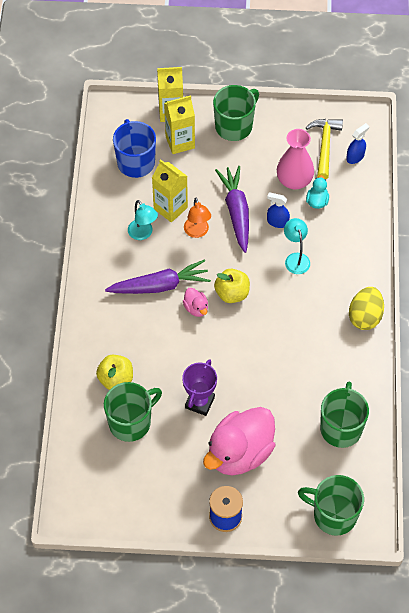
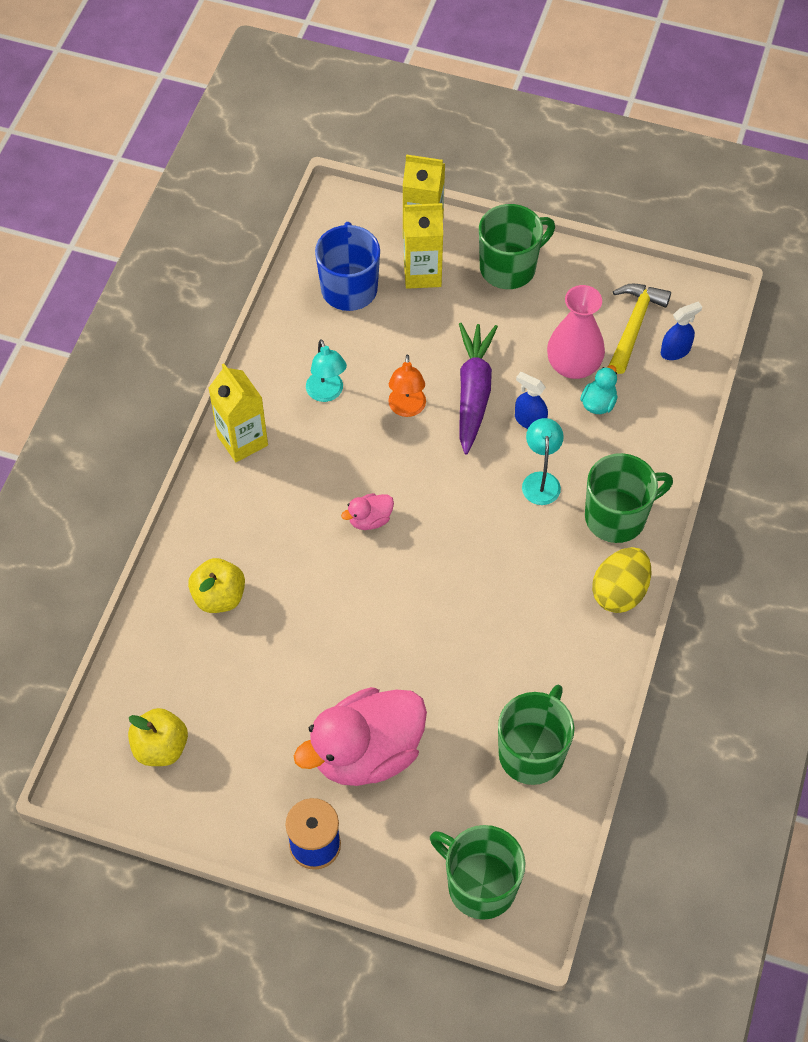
camera: 15 degrees right, 0 degrees up
green mug [104,382,162,442] -> green mug moved to [585,453,673,543]
purple carrot [105,259,211,294] -> none
yellow carton [152,159,188,222] -> yellow carton moved to [209,364,268,462]
purple trophy [182,359,217,416] -> none
pink duck [183,288,208,317] -> pink duck turned 75 degrees clockwise [341,493,394,530]
yellow apple [214,269,250,303] -> yellow apple moved to [128,708,188,766]

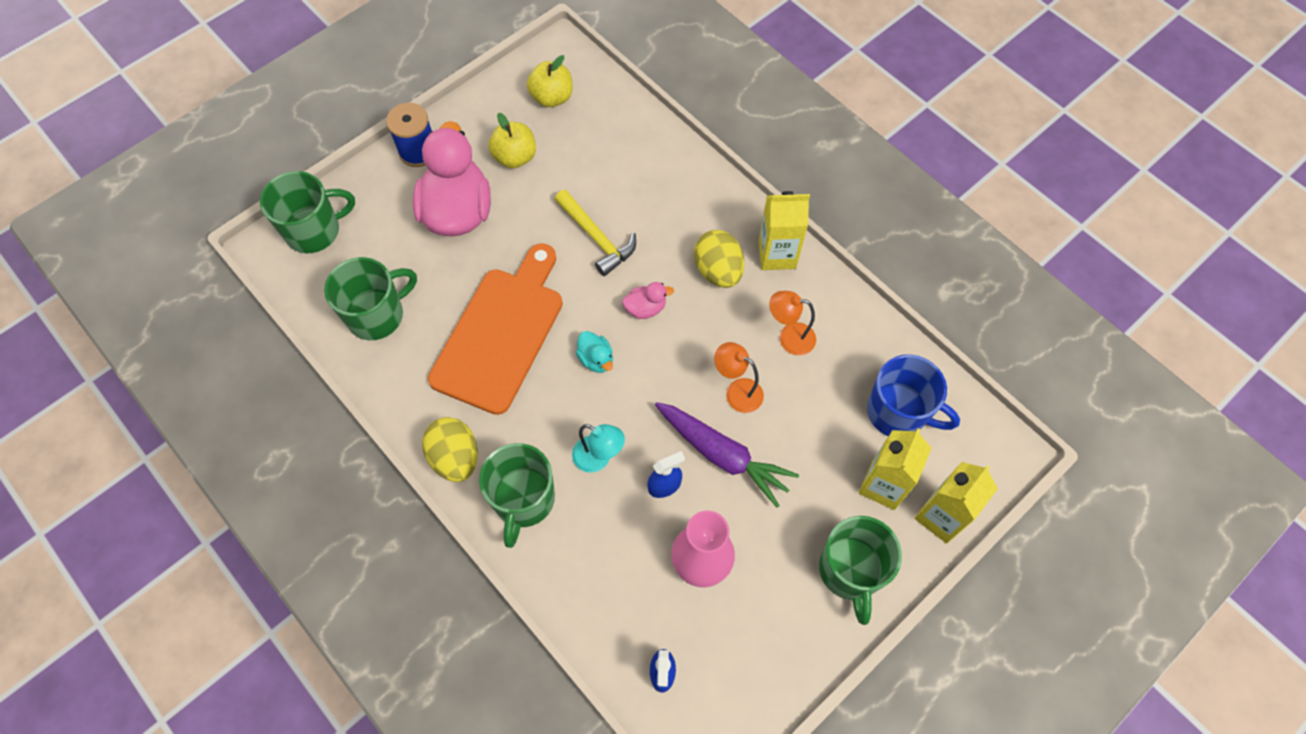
camera: 120 degrees right, 5 degrees up
yellow apple [188,558,245,613] -> yellow apple moved to [489,113,536,168]
turquoise lamp [306,339,347,402] -> orange lamp [769,291,816,355]
pink duck [341,493,394,530] -> pink duck turned 75 degrees clockwise [622,282,674,319]
green mug [498,685,575,785] -> green mug turned 90 degrees counterclockwise [324,257,417,340]
turquoise duck [580,365,618,414] -> turquoise duck moved to [576,331,613,373]
yellow hammer [609,283,671,374] -> yellow hammer moved to [555,189,636,276]
none -> orange cutting board [428,243,563,415]
none -> yellow egg [694,230,744,288]

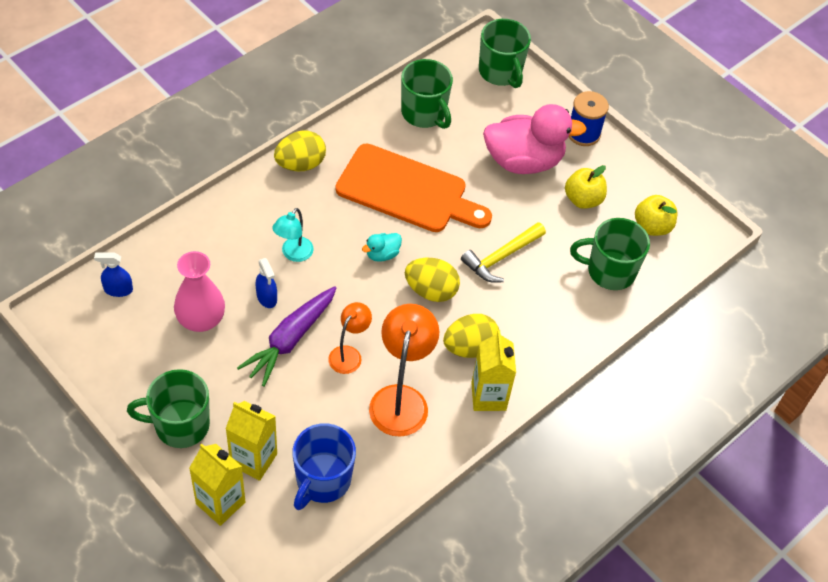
camera: 85 degrees right, 10 degrees down
green mug [479,443,555,548] -> green mug moved to [570,218,650,290]
pink duck [622,282,674,319] -> yellow egg [405,258,460,302]
orange lamp [769,291,816,355] -> orange lamp [369,304,439,437], size x1.75

